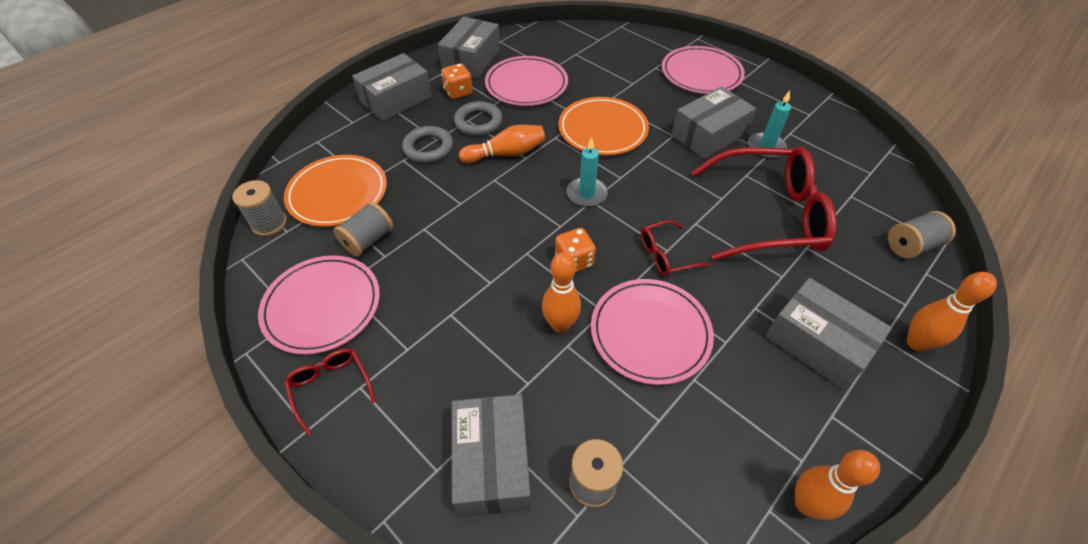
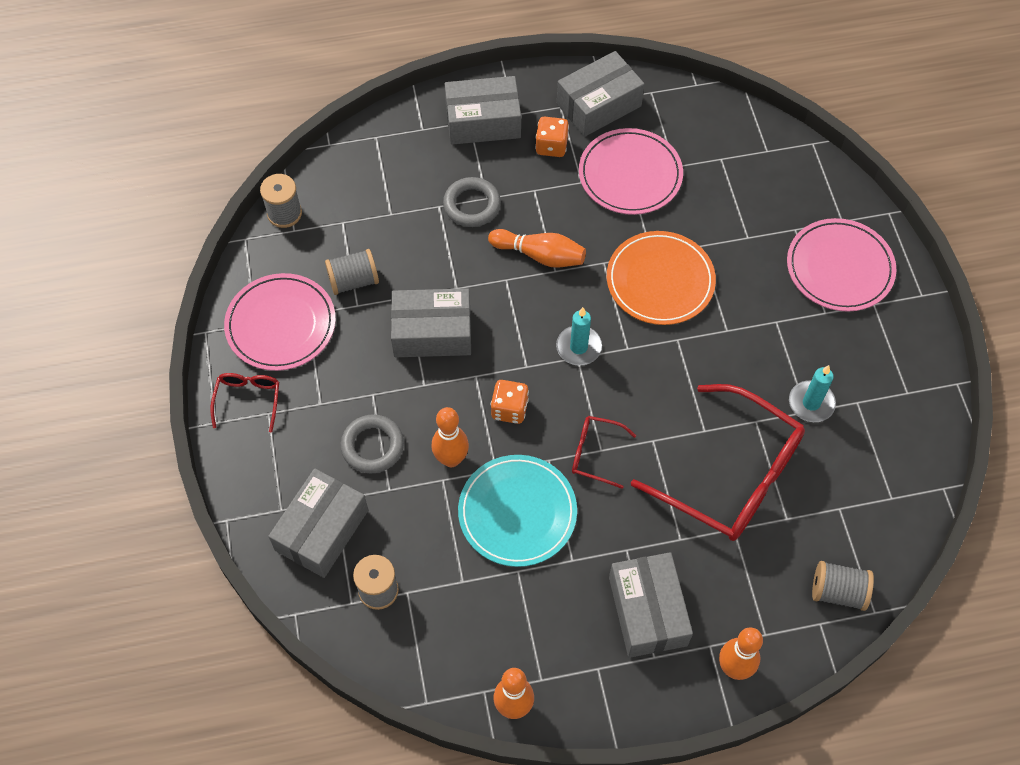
camera: 35 degrees right, 10 degrees up
orange plate [284,155,387,227] -> none
grey ring [454,101,502,136] -> grey ring moved to [340,414,404,473]
pink plate [591,279,714,385] -> turquoise plate [458,455,577,567]
grey box [672,86,756,159] -> grey box moved to [391,288,471,357]

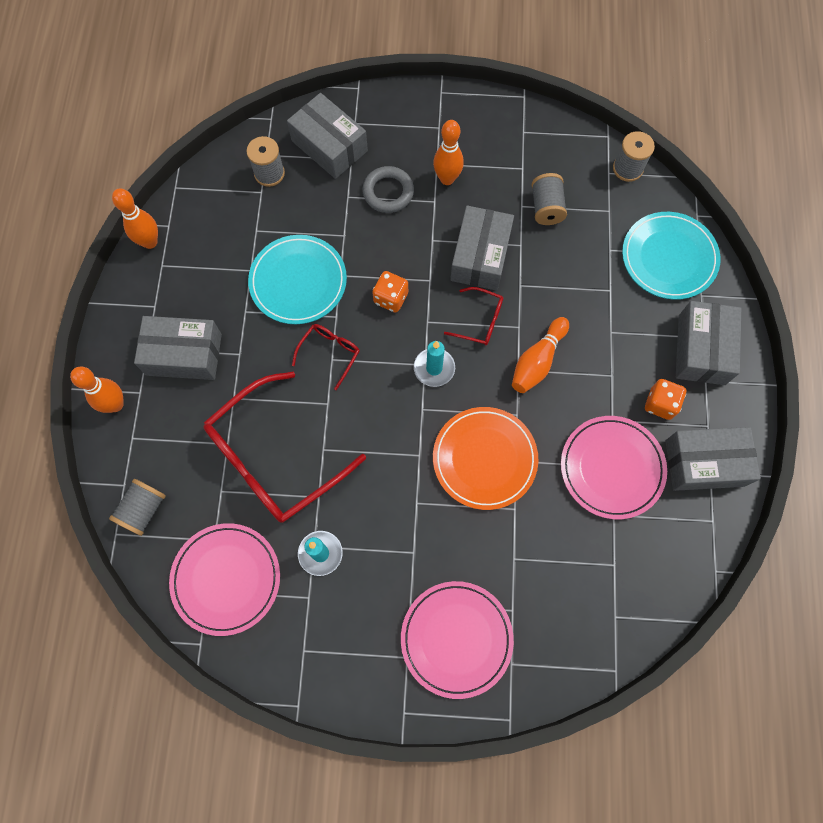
camera: 105 degrees right, 10 degrees up
red glasses [210,373,279,432] -> red glasses moved to [444,287,503,345]
pink plate [224,273,336,371] -> pink plate moved to [169,523,280,636]
orange bowling pin [432,407,469,467] -> orange bowling pin moved to [433,120,464,185]
grey ring [443,177,501,227] -> none
grey box [557,51,645,137] -> grey box turned 75 degrees counterclockwise [665,427,761,491]
none -> turquoise plate [622,212,720,300]

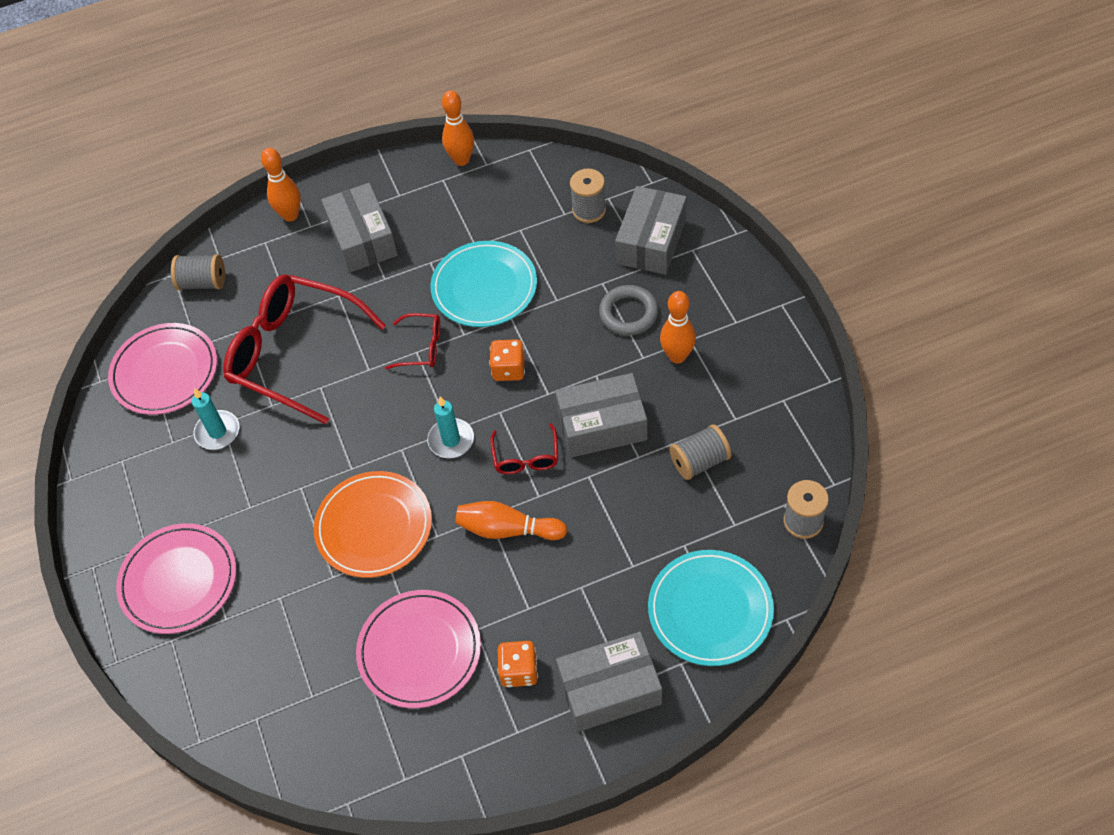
camera: 70 degrees right, 15 degrees down
grey box [665,427,761,491] -> none

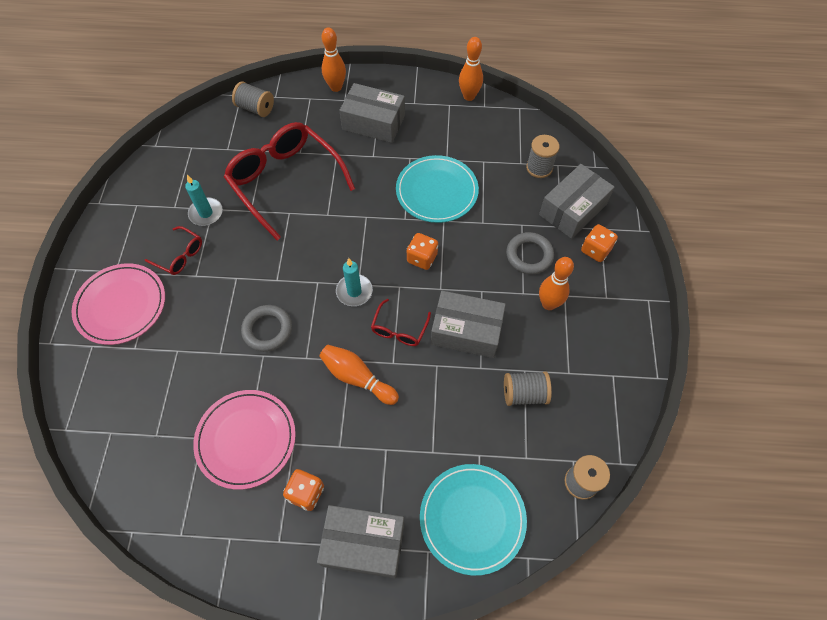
camera: 20 degrees right, 5 degrees up
pink plate [108,323,217,415] -> none
orange plate [314,471,432,578] -> grey ring [241,305,292,352]
grey box [321,183,398,273] -> grey box turned 75 degrees counterclockwise [339,83,405,143]
red glasses [385,313,440,369] -> red glasses moved to [145,226,202,275]
none -> orange dice [581,224,618,262]

